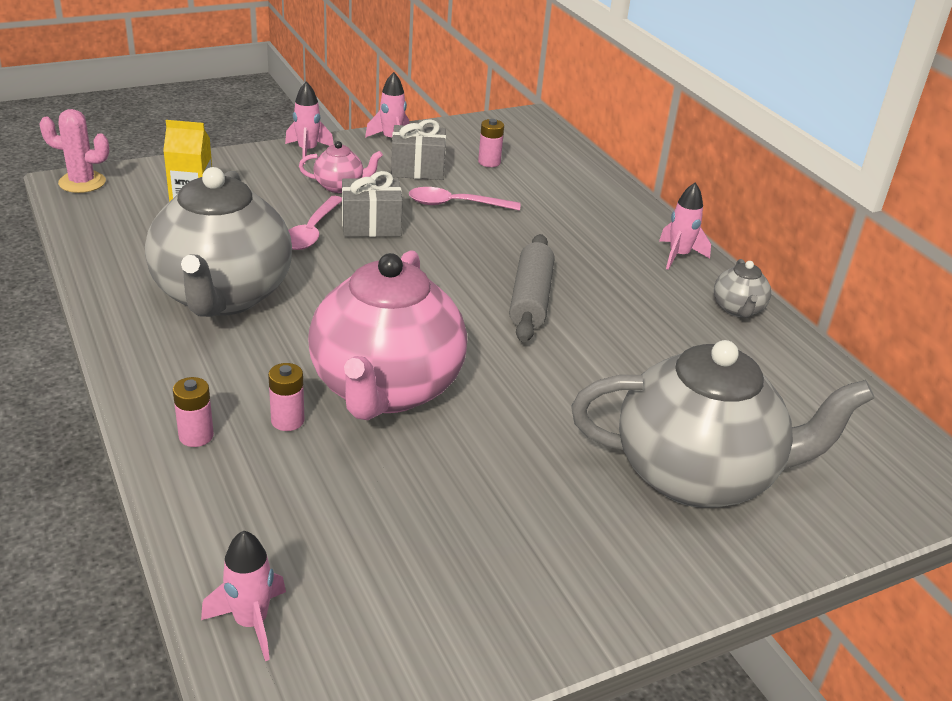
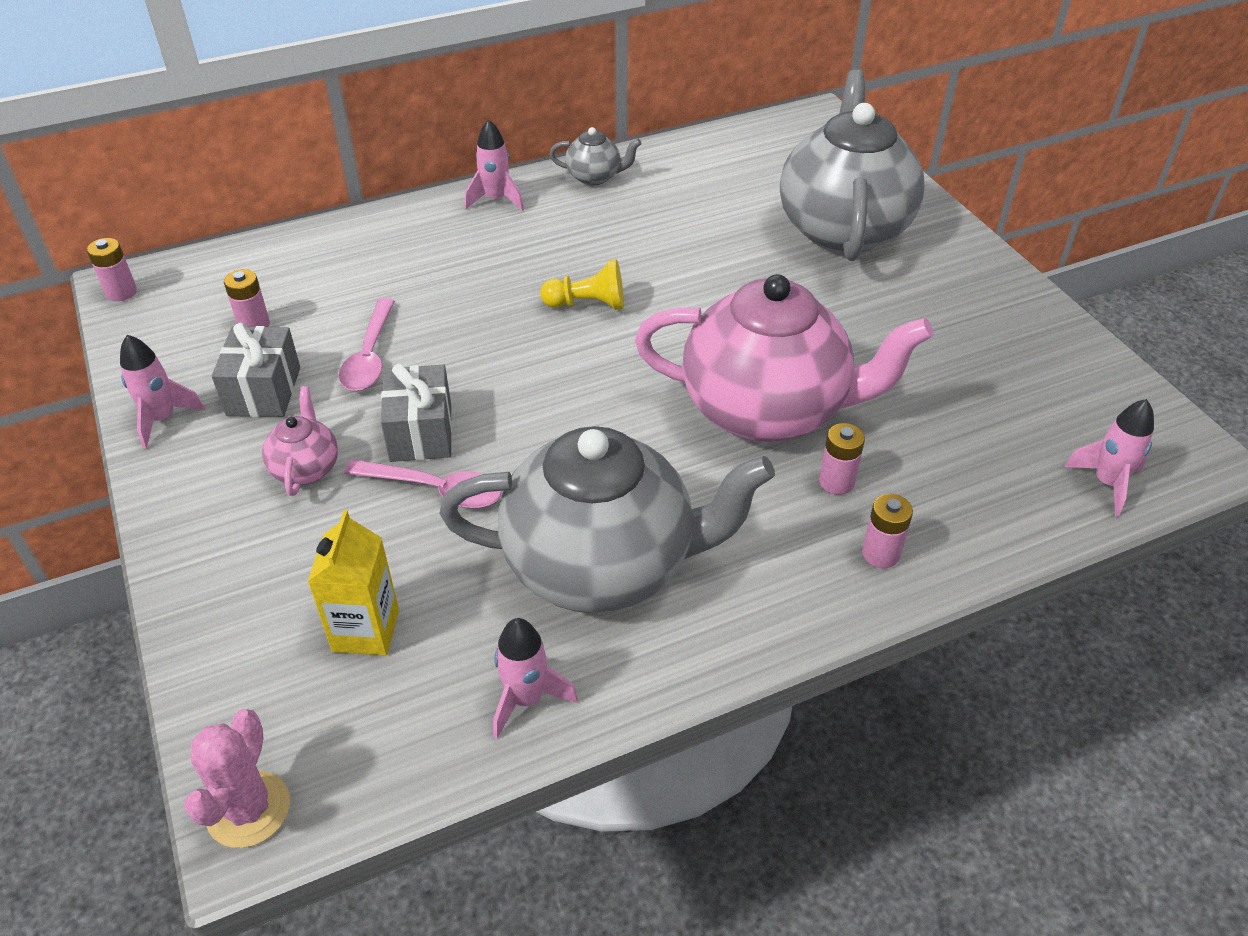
camera: 85 degrees left, 10 degrees up
pink rocket [285,82,334,164] -> pink rocket moved to [493,618,578,739]
grey rolling pin [509,234,555,342] -> yellow pawn [540,259,624,310]
none -> pink battery [87,238,137,301]

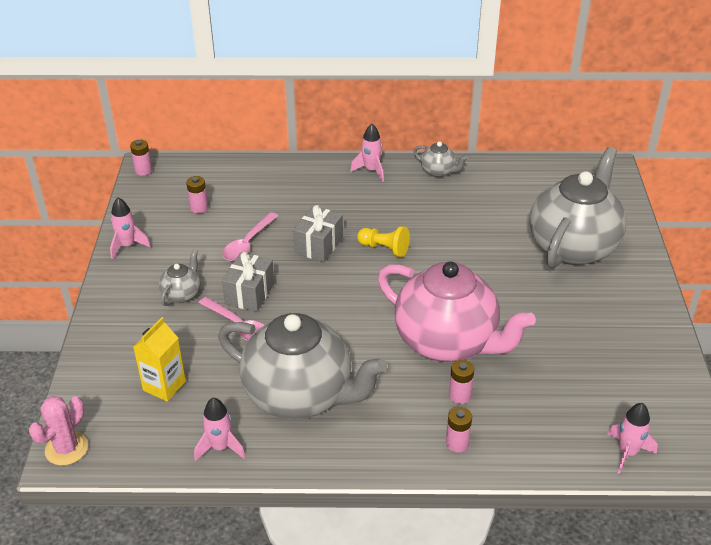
camera: 25 degrees right, 5 degrees down
grey gift [212,323,300,417] -> grey gift moved to [293,205,343,262]
pink teapot [262,386,338,496] -> grey teapot [159,249,200,306]

